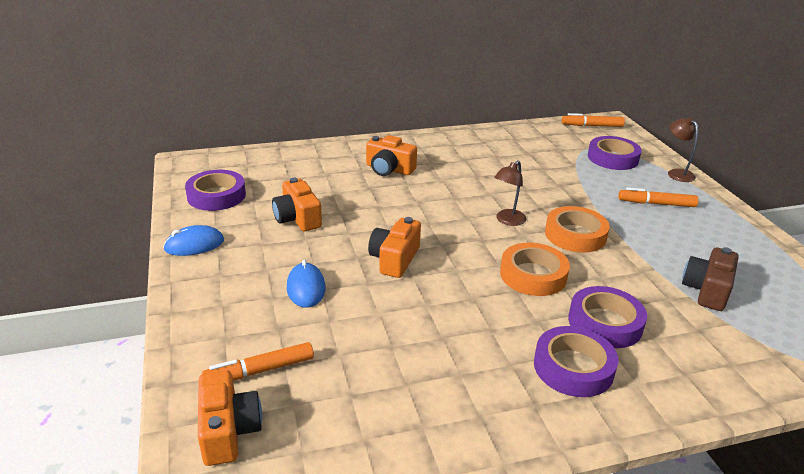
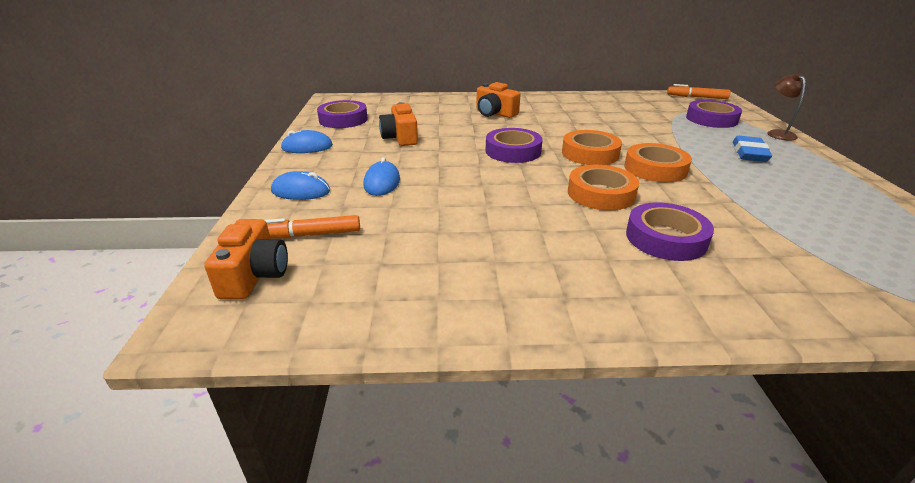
camera: 15 degrees right, 0 degrees up
orange camera [368,217,421,278] -> none
brown lamp [494,160,526,226] -> orange tape [562,130,622,165]
purple tape [534,326,618,397] -> purple tape moved to [485,128,543,163]
orange marker [618,188,698,207] -> blue eraser [733,136,772,162]
brown camera [682,247,739,311] -> none
none -> blue mouse [271,171,330,200]

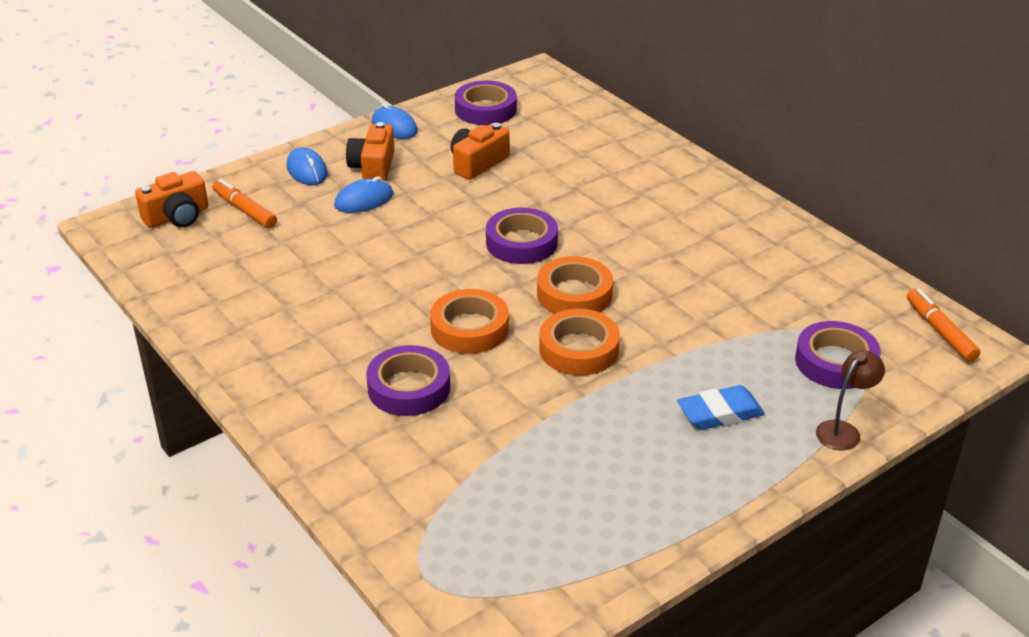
camera: 55 degrees right, 5 degrees up
orange camera [476,82,521,118] -> orange camera moved to [346,122,395,181]

